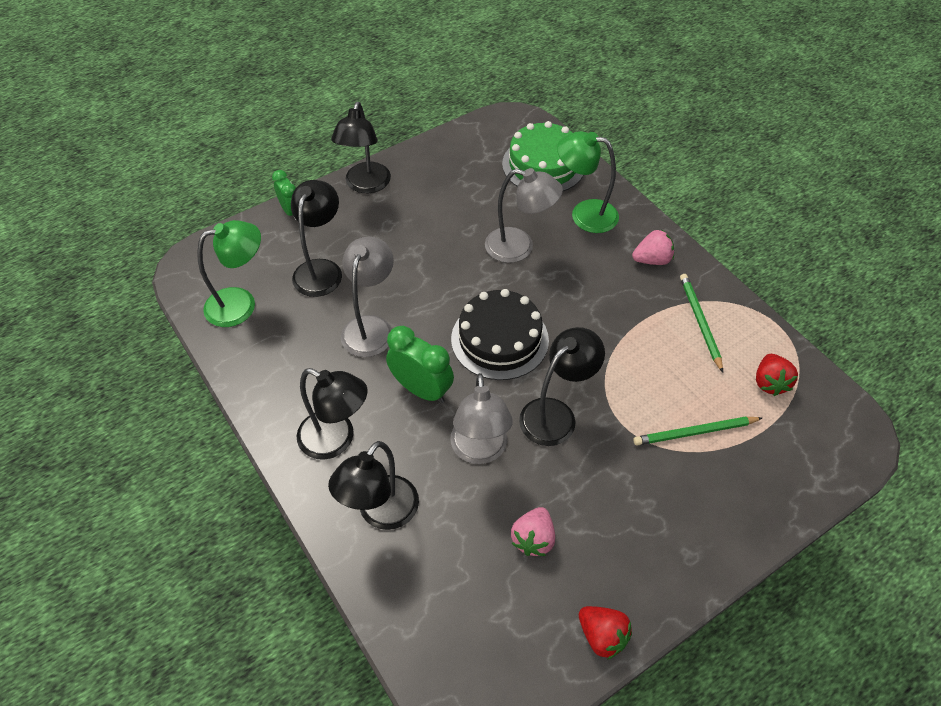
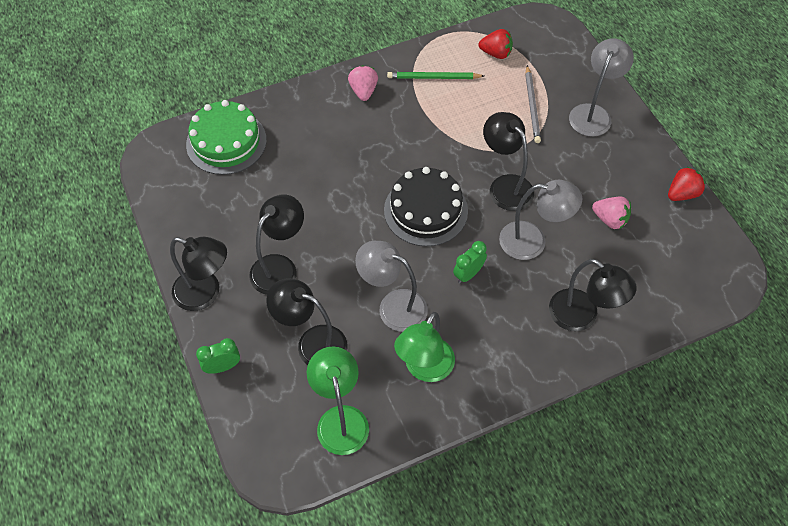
camera: 80 degrees left, 5 degrees up
black lamp [297,368,368,460] -> black lamp moved to [249,194,304,295]
green clock [386,326,454,404] -> green clock [453,241,487,284], size x0.63
grey lamp [485,168,563,263] -> grey lamp moved to [569,38,634,137]
green lamp [557,131,619,233] -> green lamp moved to [394,312,455,382]
green pencil [633,417,762,445] -> grey pencil [525,65,541,143]

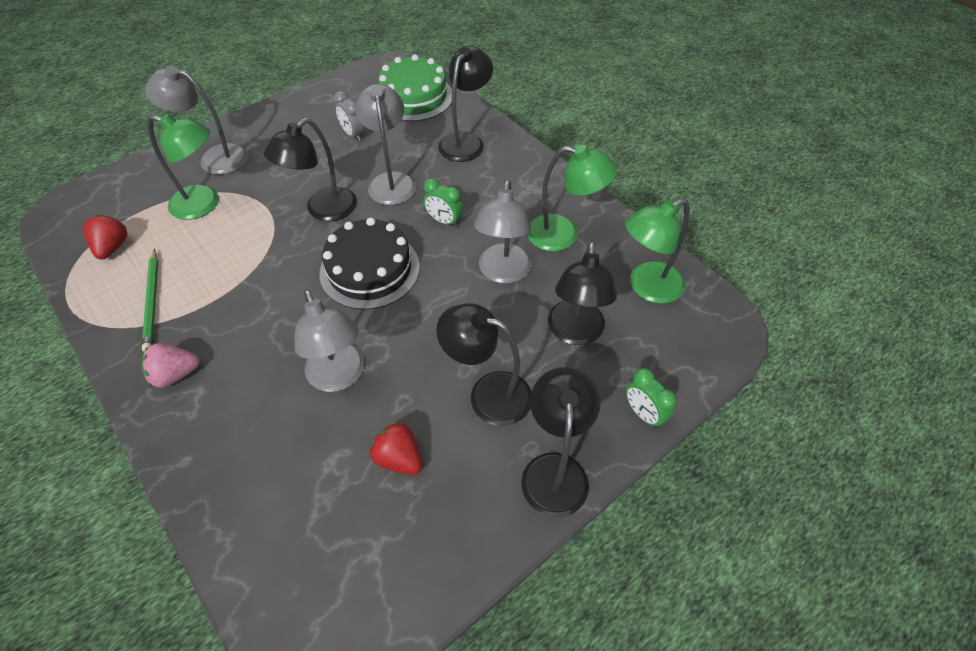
camera: 105 degrees left, 5 degrees down
green cake [186,100,267,175] -> green cake moved to [378,55,452,122]
grey pencil [525,65,541,143] -> green lamp [147,114,219,220]
pink strawberry [592,197,631,229] -> grey clock [334,91,364,141]
red strawberry [668,167,706,201] -> red strawberry moved to [370,421,422,475]
none -> grey lamp [295,289,365,392]

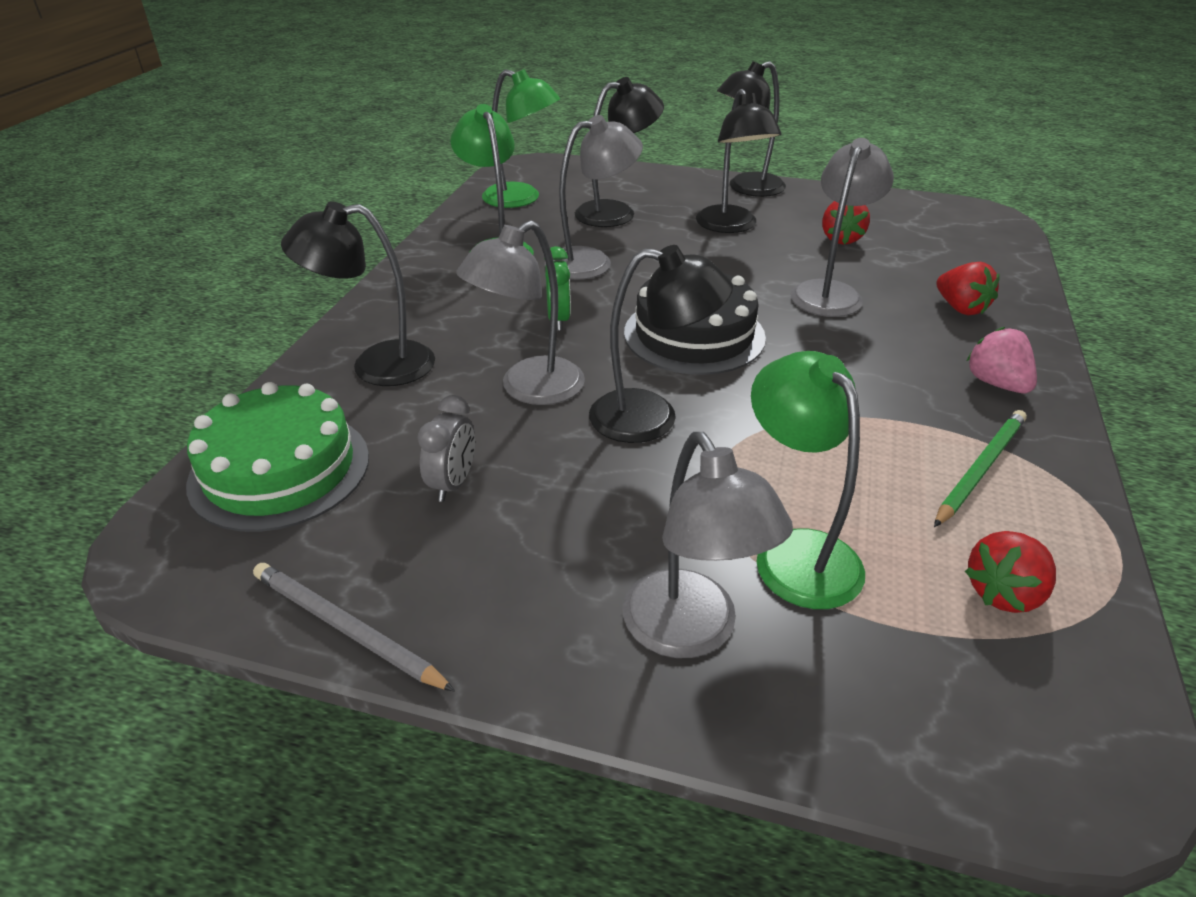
camera: 125 degrees left, 15 degrees down
pink strawberry [141,343,200,388] -> pink strawberry turned 150 degrees counterclockwise [967,327,1037,393]
green clock [626,368,677,428] -> none
none -> grey pencil [253,563,455,692]
none -> red strawberry [936,262,1000,316]

